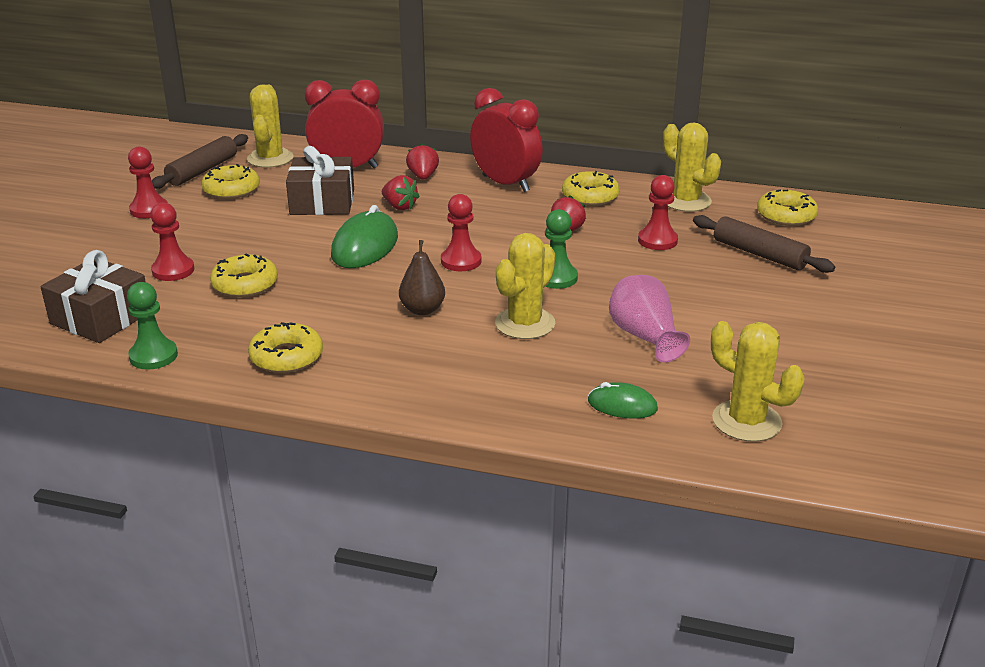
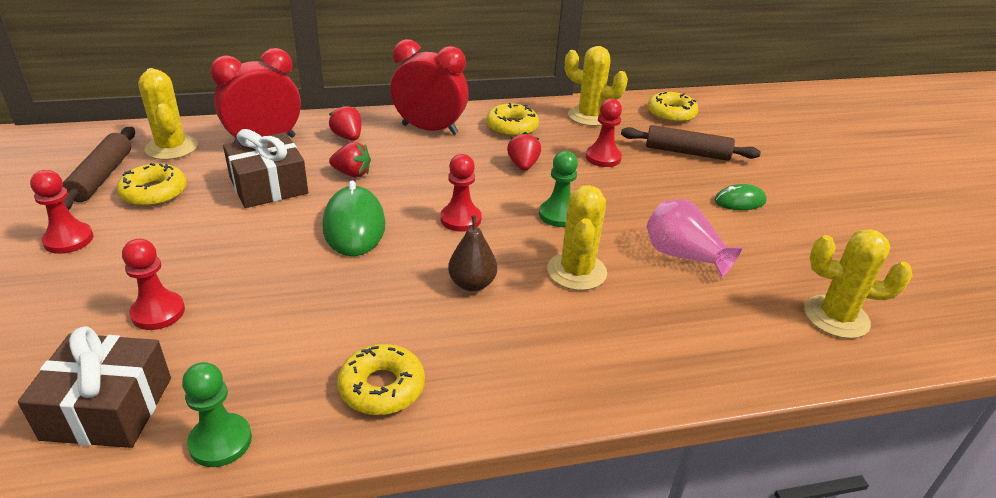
camera: 30 degrees left, 5 degrees up
yellow donut [210,254,278,297] -> none
green mouse [588,382,658,419] -> green mouse moved to [714,184,767,210]

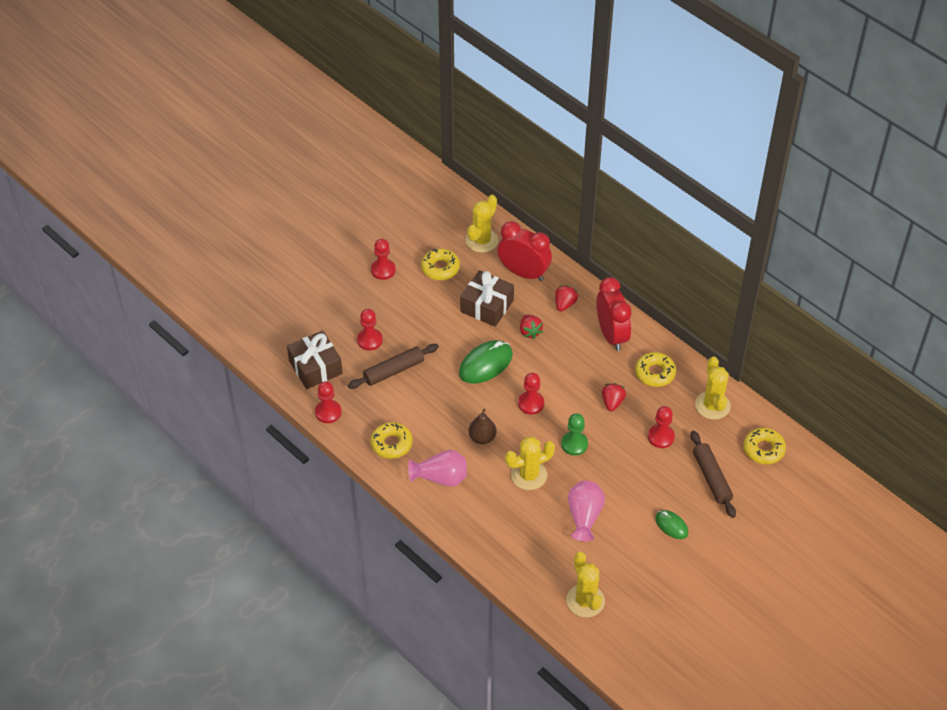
camera: 60 degrees right, 15 degrees up
brown rolling pin [63,127,135,210] -> brown rolling pin moved to [348,344,439,389]
green pawn [182,362,252,467] -> red pawn [315,381,341,423]
red strawberry [507,132,541,171] -> red strawberry turned 45 degrees counterclockwise [602,383,626,411]
none -> pink vase [408,450,467,487]

